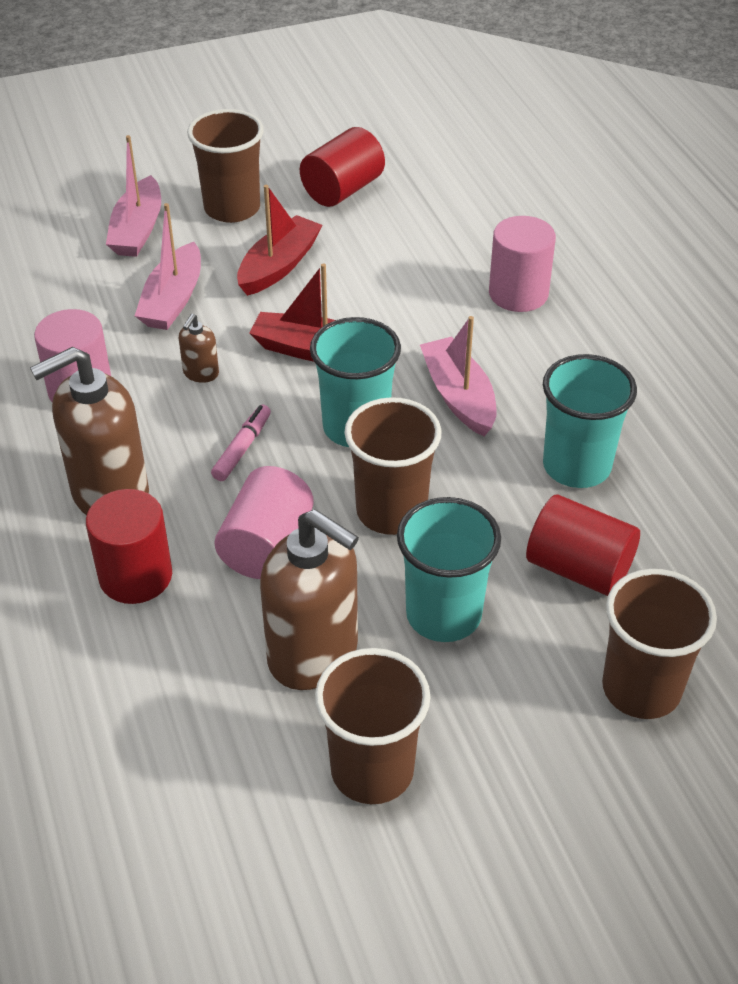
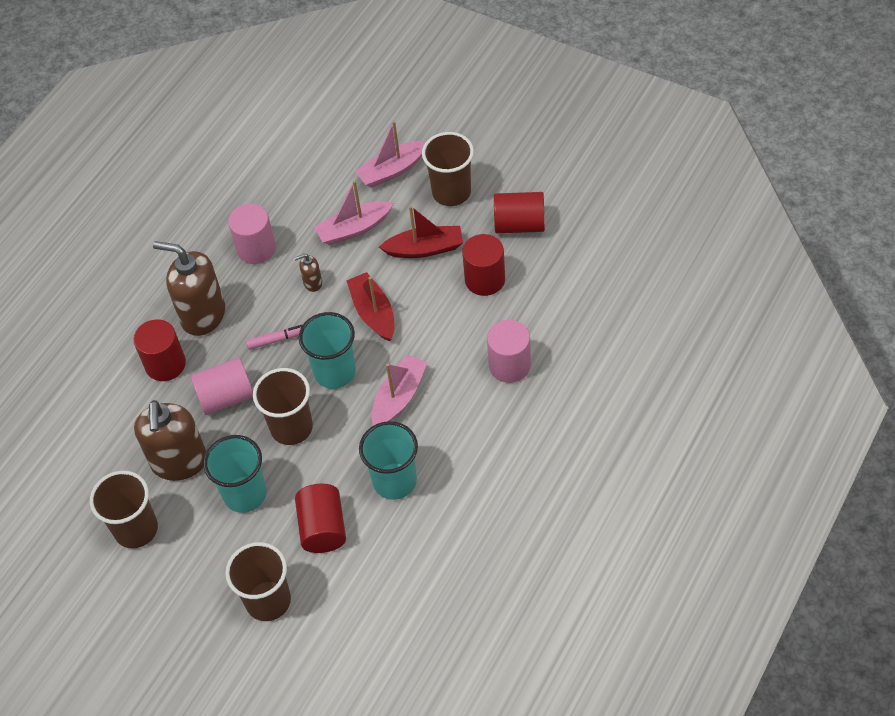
camera: 55 degrees right, 10 degrees up
none -> red cylinder [462,234,505,296]

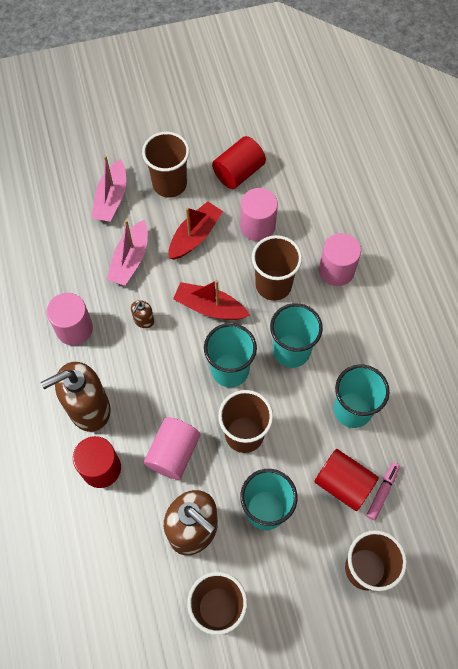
camera: 50 degrees left, 10 degrees up
pink marker [246,325,303,350] -> pink marker moved to [367,462,400,520]
pink boat [372,354,427,426] -> turquoise cup [270,303,323,368]
red cylinder [462,234,505,296] -> pink cylinder [240,188,278,241]
none -> brown cup [252,235,302,301]

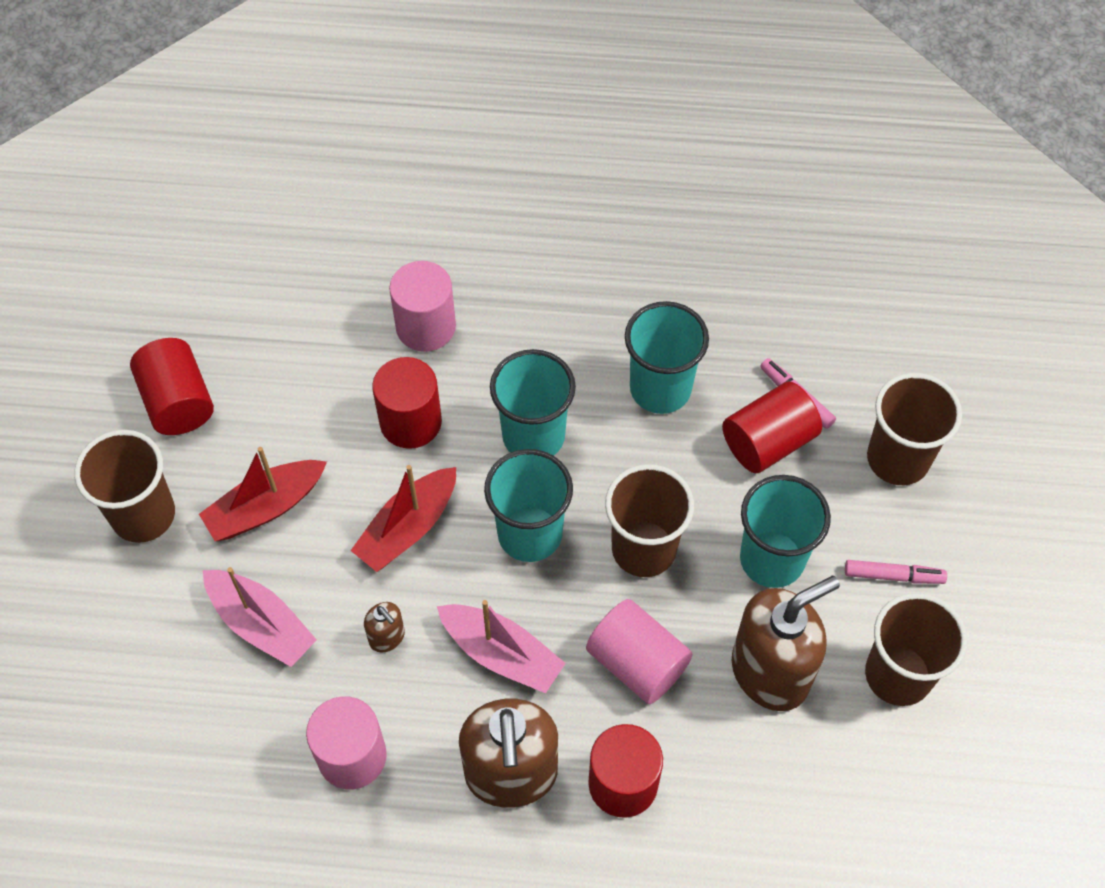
camera: 70 degrees left, 5 degrees down
pink boat [91,155,126,222] -> pink boat moved to [437,600,566,693]
red boat [169,201,223,260] -> red boat turned 90 degrees counterclockwise [199,447,327,541]
pink cylinder [240,188,278,241] -> none
brown cup [252,235,302,301] -> red cylinder [372,357,442,449]
none -> pink marker [845,560,947,584]

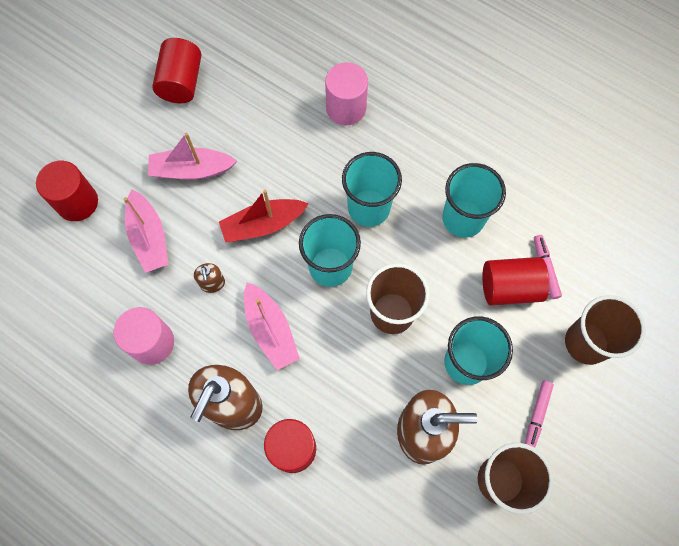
camera: 30 degrees right, 10 degrees up
brown cup [74,430,175,543] -> none
red boat [199,447,327,541] -> pink boat [148,132,237,179]
red cylinder [372,357,442,449] -> red cylinder moved to [36,161,98,221]
pink cylinder [586,599,692,704] -> none
pink marker [845,560,947,584] -> pink marker turned 75 degrees clockwise [525,381,554,448]

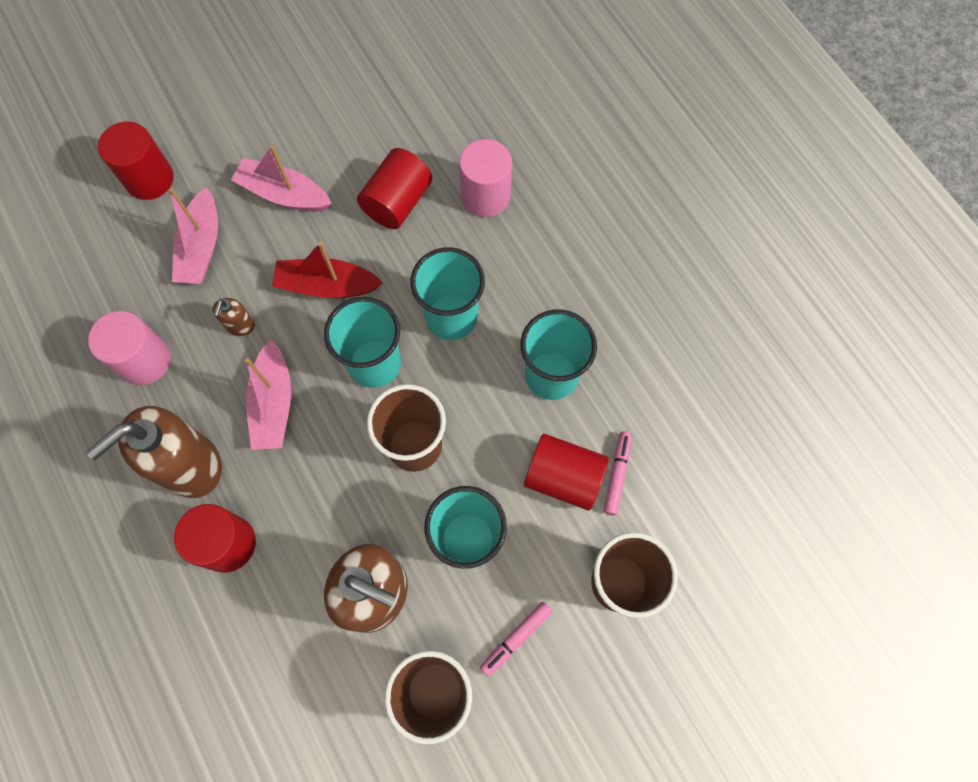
camera: 25 degrees right, 0 degrees up
red cylinder [152,38,201,103] -> red cylinder moved to [357,148,432,229]

